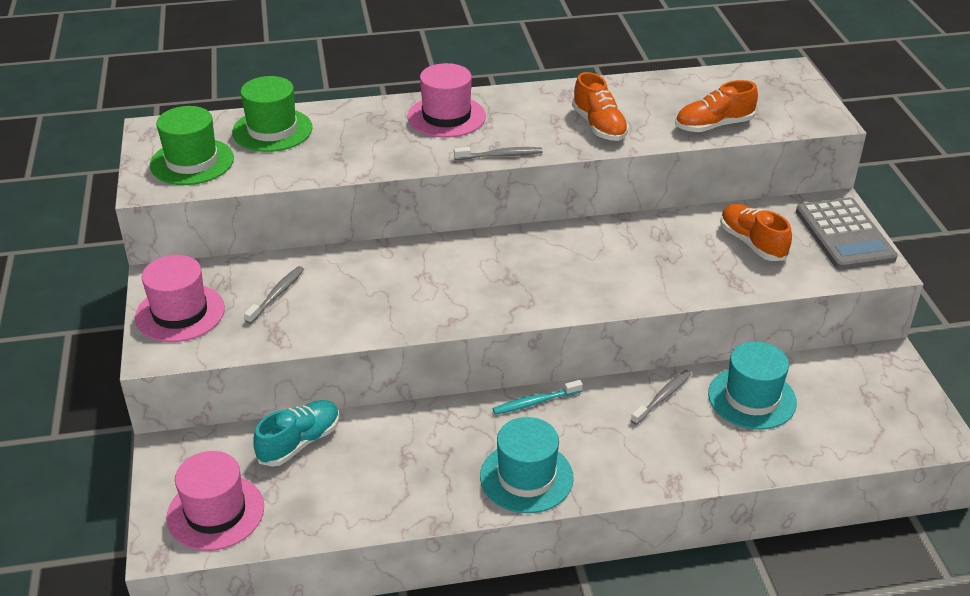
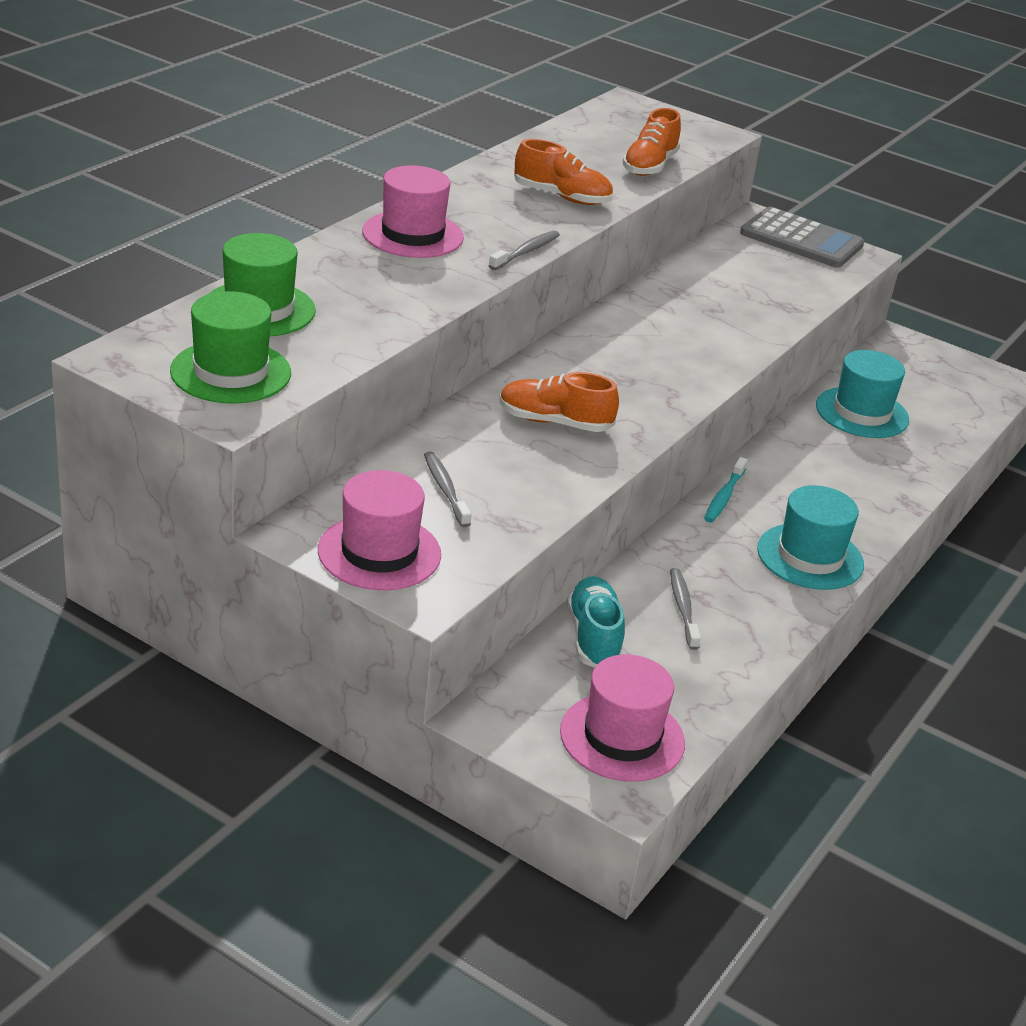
camera: 50 degrees left, 5 degrees down
grey toothbrush [631,370,691,425] -> grey toothbrush moved to [670,568,701,650]
orange shoe [720,204,792,261] -> orange shoe moved to [500,372,619,432]

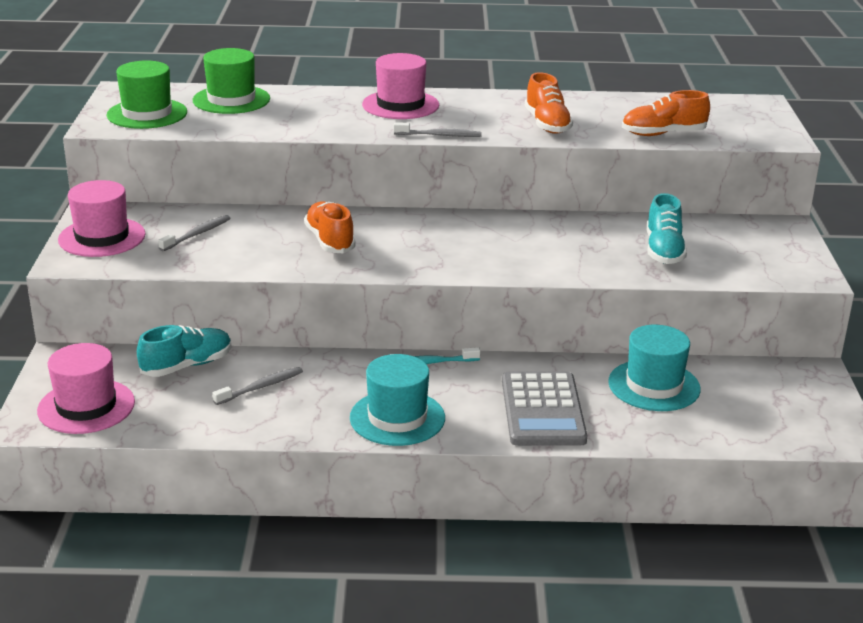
camera: 60 degrees right, 5 degrees down
grey calculator [740,207,864,268] -> grey calculator moved to [502,371,587,446]
none -> turquoise shoe [646,193,687,264]

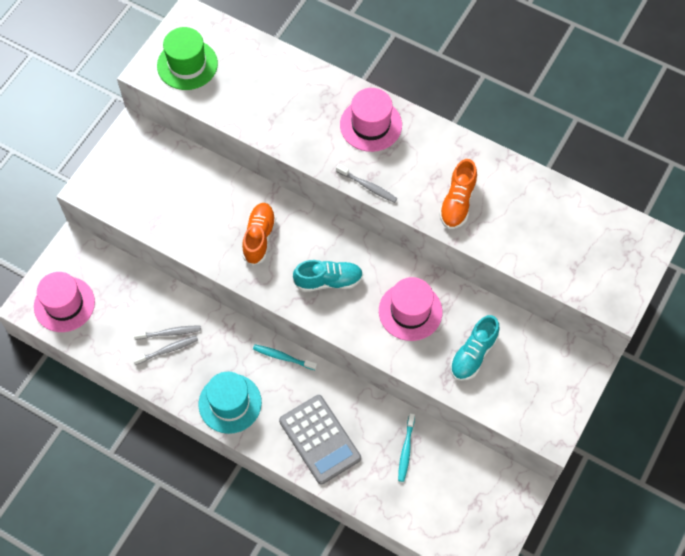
camera: 30 degrees right, 35 degrees up
pink hat [58,180,145,257] -> pink hat moved to [379,277,442,341]
turquoise shoe [137,325,232,377] -> turquoise shoe moved to [293,260,363,292]
grey toothbrush [158,215,231,251] -> grey toothbrush moved to [133,336,198,365]
green hat [193,48,270,114] -> none
grey calculator [502,371,587,446] -> grey calculator turned 60 degrees counterclockwise [279,395,361,485]
turquoise hat [608,325,701,411] -> turquoise toothbrush [398,413,415,482]
orange shoe [622,90,710,136] -> none

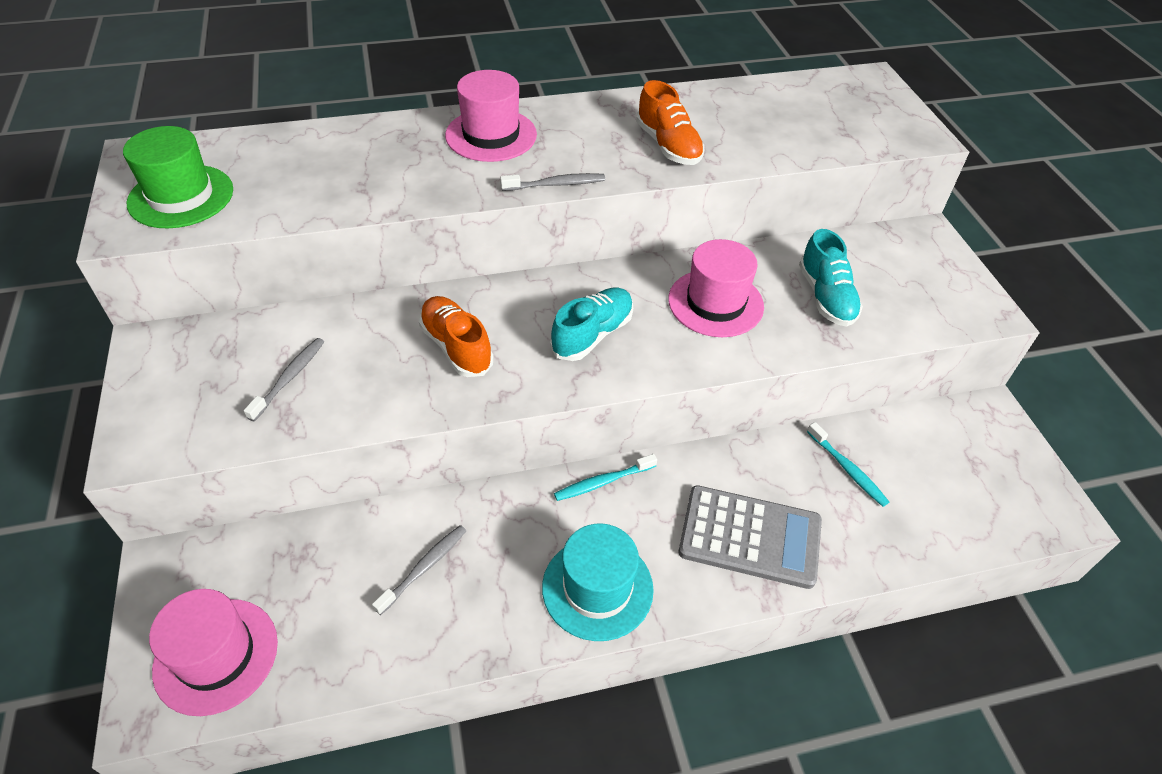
camera: 45 degrees left, 15 degrees down
grey toothbrush [133,336,198,365] -> grey toothbrush moved to [244,338,324,421]

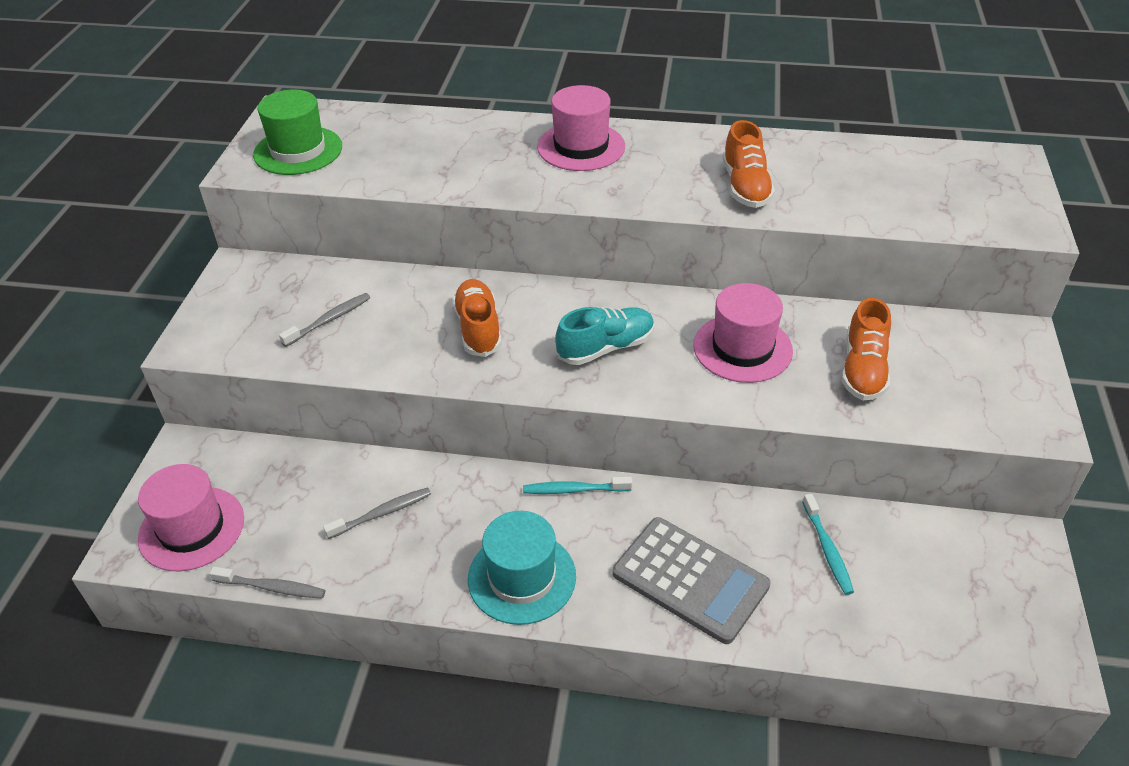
camera: 25 degrees right, 5 degrees down
grey toothbrush [500,173,605,191] -> grey toothbrush moved to [209,567,326,599]
turquoise shoe [799,229,863,327] -> orange shoe [842,298,891,400]

